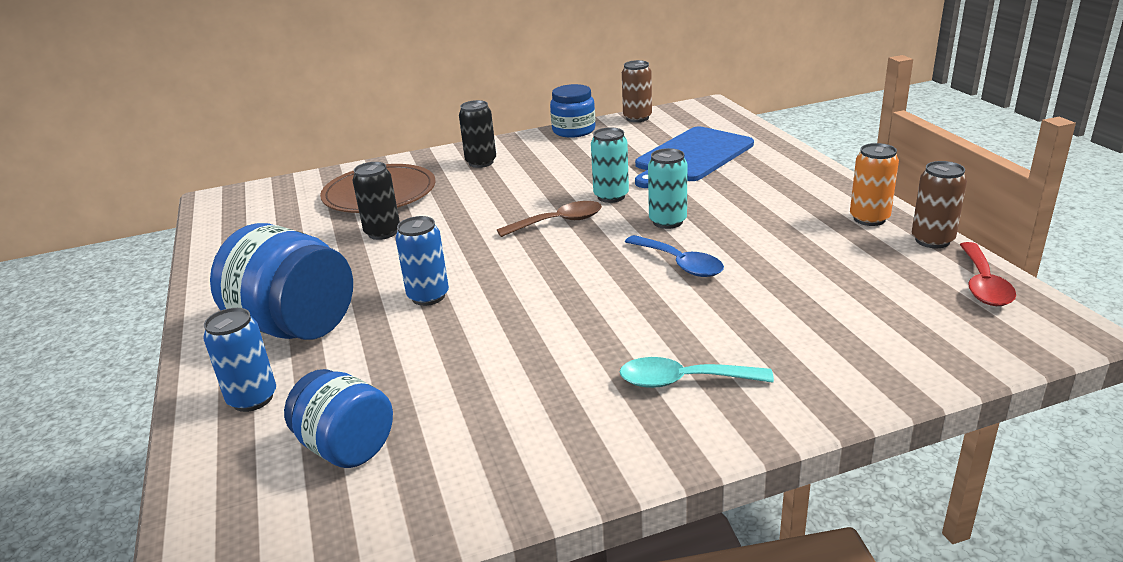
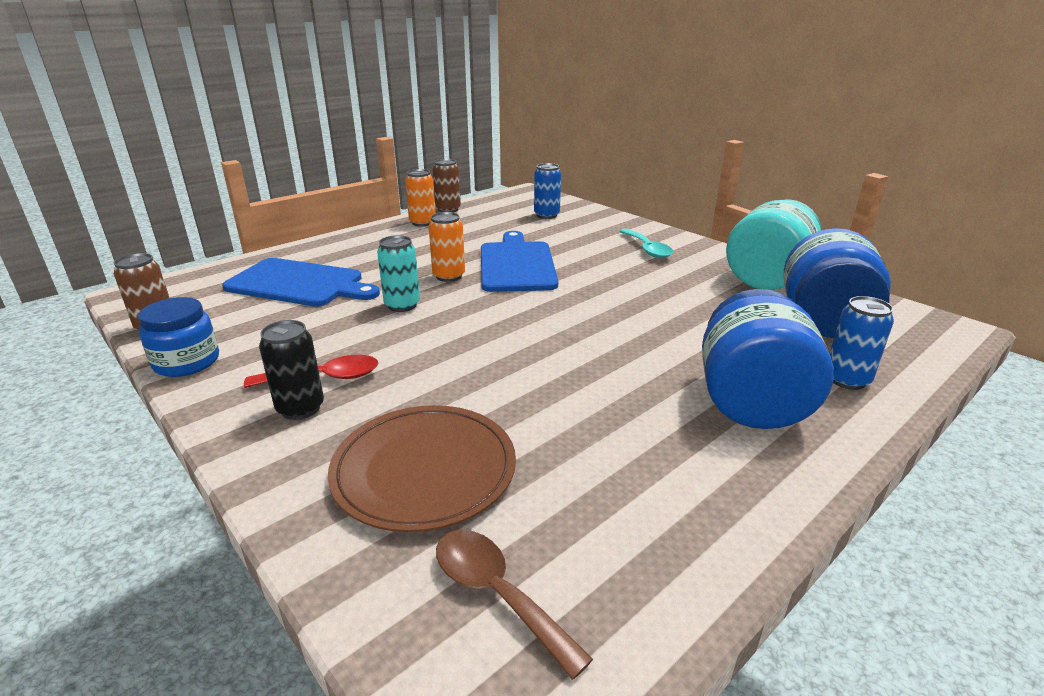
camera: 115 degrees left, 0 degrees up
blue jar [284,369,393,468] -> blue jar [784,228,891,338], size x1.57
black can [353,162,400,240] -> none
blue can [396,216,449,306] -> blue can moved to [534,163,561,219]
brown spoon [497,201,602,237] -> brown spoon moved to [436,530,593,680]
blue spoon [625,235,724,277] -> blue cutting board [481,231,558,292]
turquoise can [648,148,688,229] -> orange can [429,212,465,282]
red spoon [959,242,1016,306] -> red spoon moved to [244,355,378,388]
none -> turquoise jar [726,199,821,290]

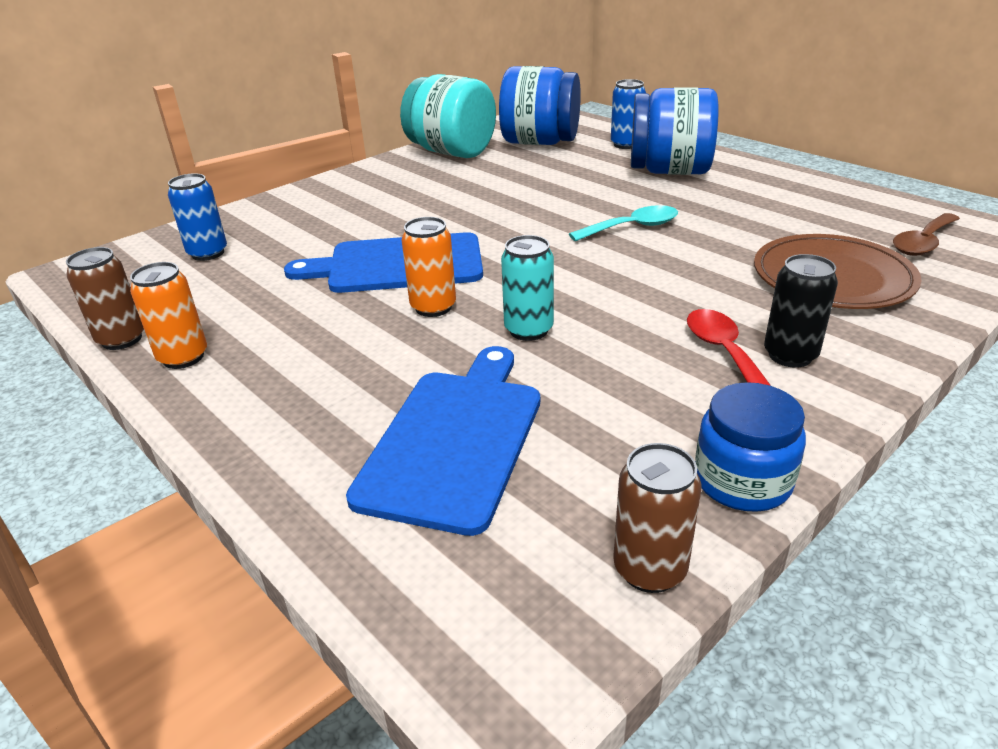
camera: 90 degrees left, 5 degrees up
turquoise spoon [619,229,673,258] -> turquoise spoon moved to [569,205,678,241]

